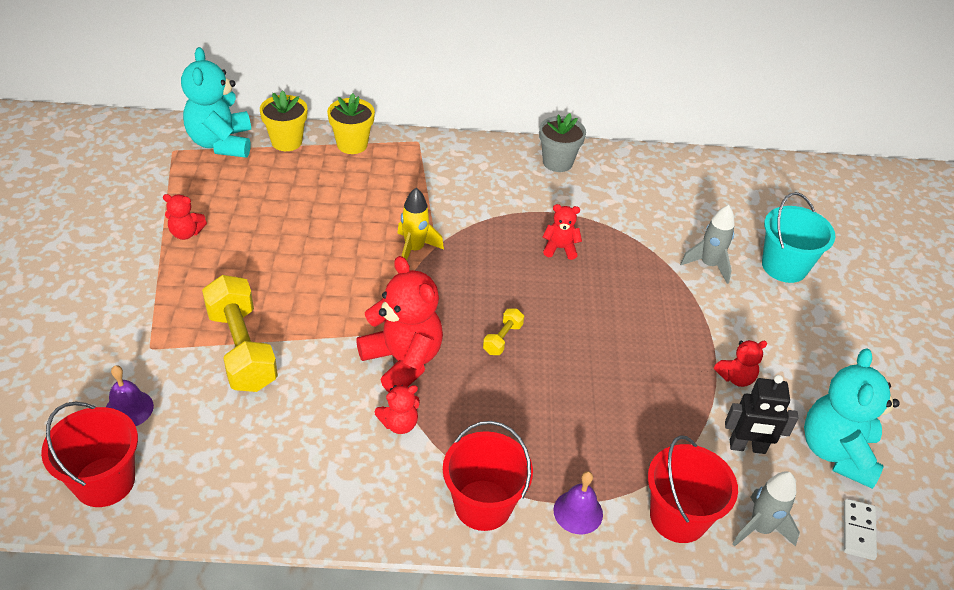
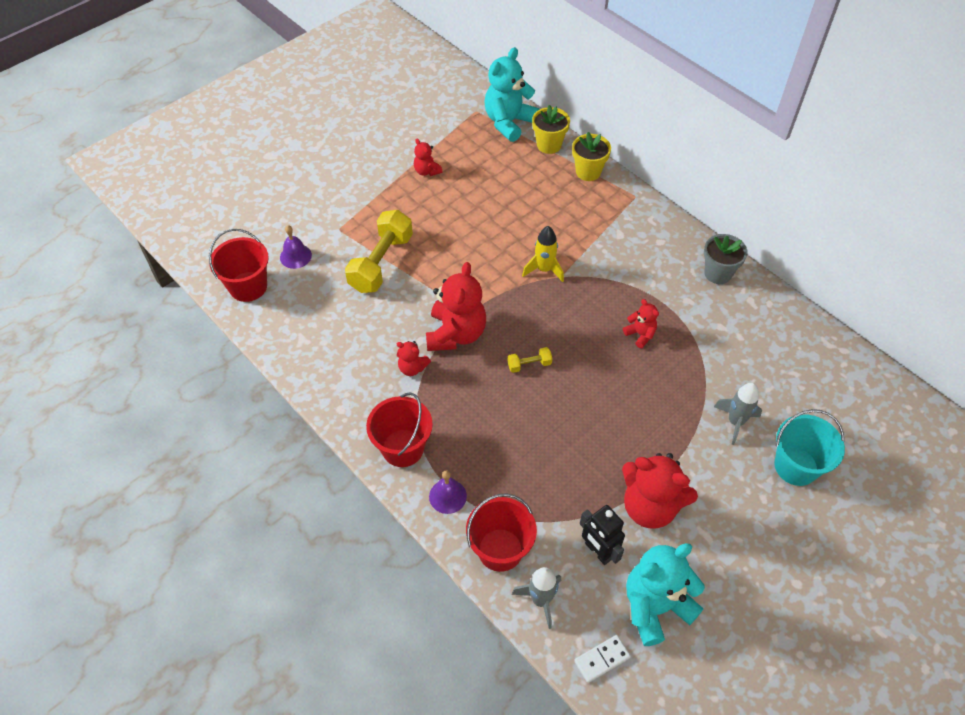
camera: 50 degrees right, 10 degrees up
red teddy bear [714,340,767,387] -> red teddy bear [622,453,698,528], size x2.02

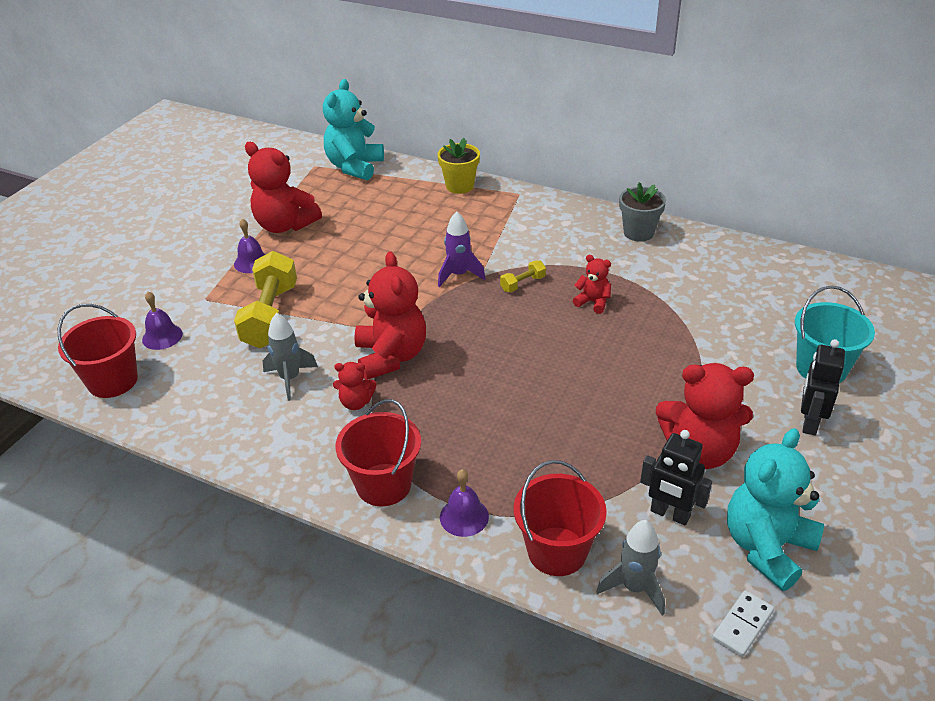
camera: 20 degrees left, 15 degrees down
red teddy bear [414,139,442,176] -> red teddy bear [245,142,322,233], size x2.02
yellow dumbbell [508,347,552,373] -> yellow dumbbell moved to [500,260,546,292]
yellow rocket [522,226,564,282] -> purple rocket [438,211,486,287]
yellow flower pot [532,105,570,154] -> none
grey rocket [714,383,762,445] -> grey rocket moved to [262,313,318,401]
none -> purple bell [234,218,266,273]
none -> black robot [801,339,845,435]

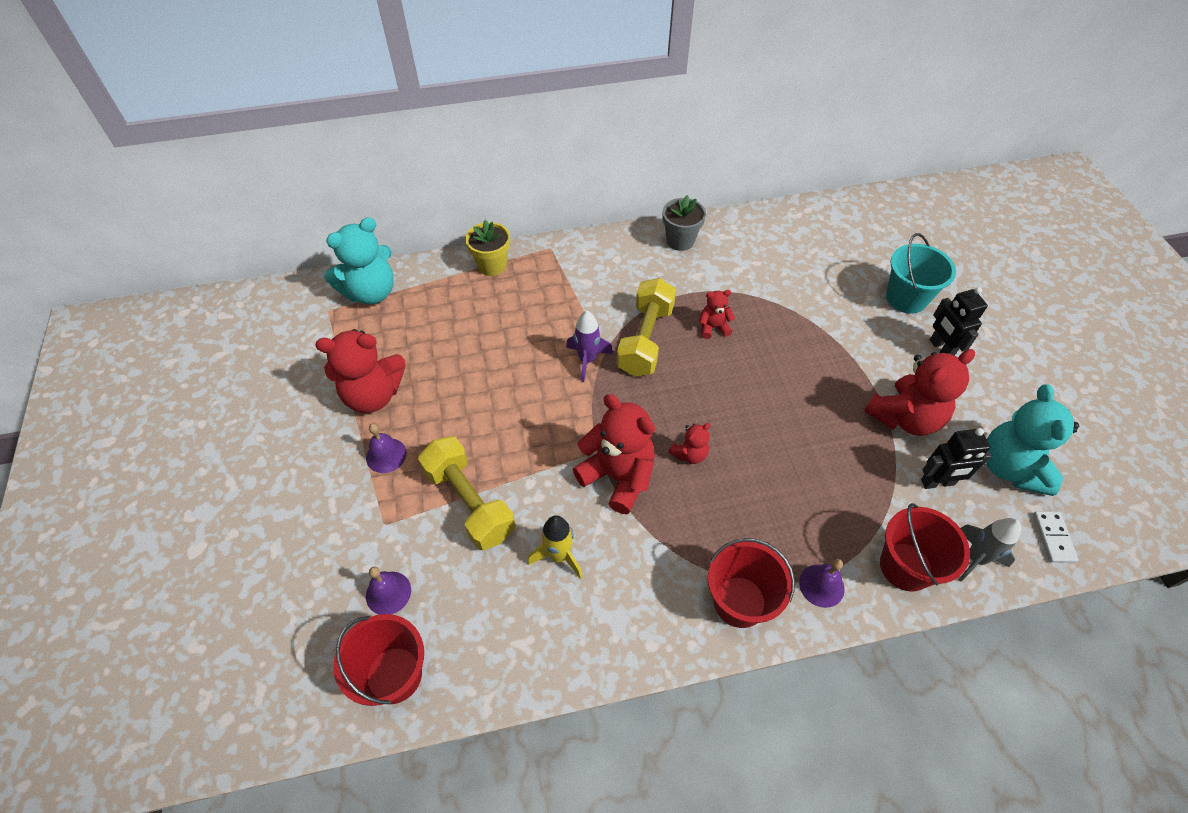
camera: 40 degrees left, 15 degrees up
grey rocket [262,313,318,401] -> yellow rocket [527,515,583,579]
turquoise teddy bear [323,79,384,180] -> turquoise teddy bear turned 105 degrees counterclockwise [324,217,394,304]
red teddy bear [333,362,377,410] -> red teddy bear moved to [668,423,711,464]
yellow dumbbell [500,260,546,292] -> yellow dumbbell [617,278,676,376], size x2.23

